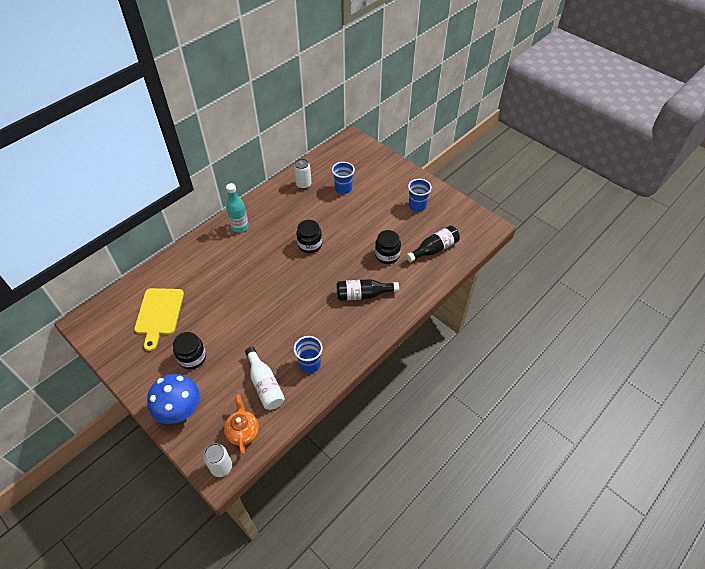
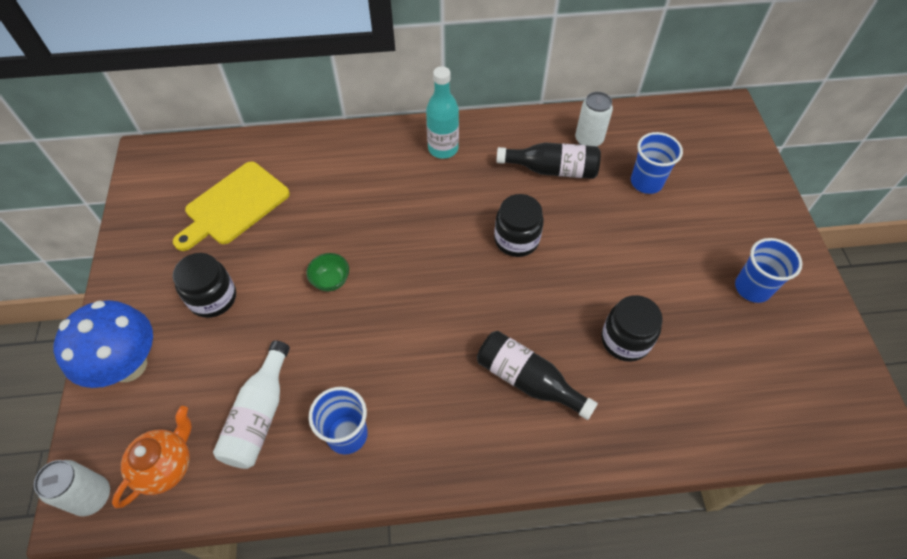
camera: 40 degrees right, 5 degrees up
black bottle [406,226,460,262] -> black bottle moved to [496,142,601,179]
none -> green bowl [306,253,349,291]

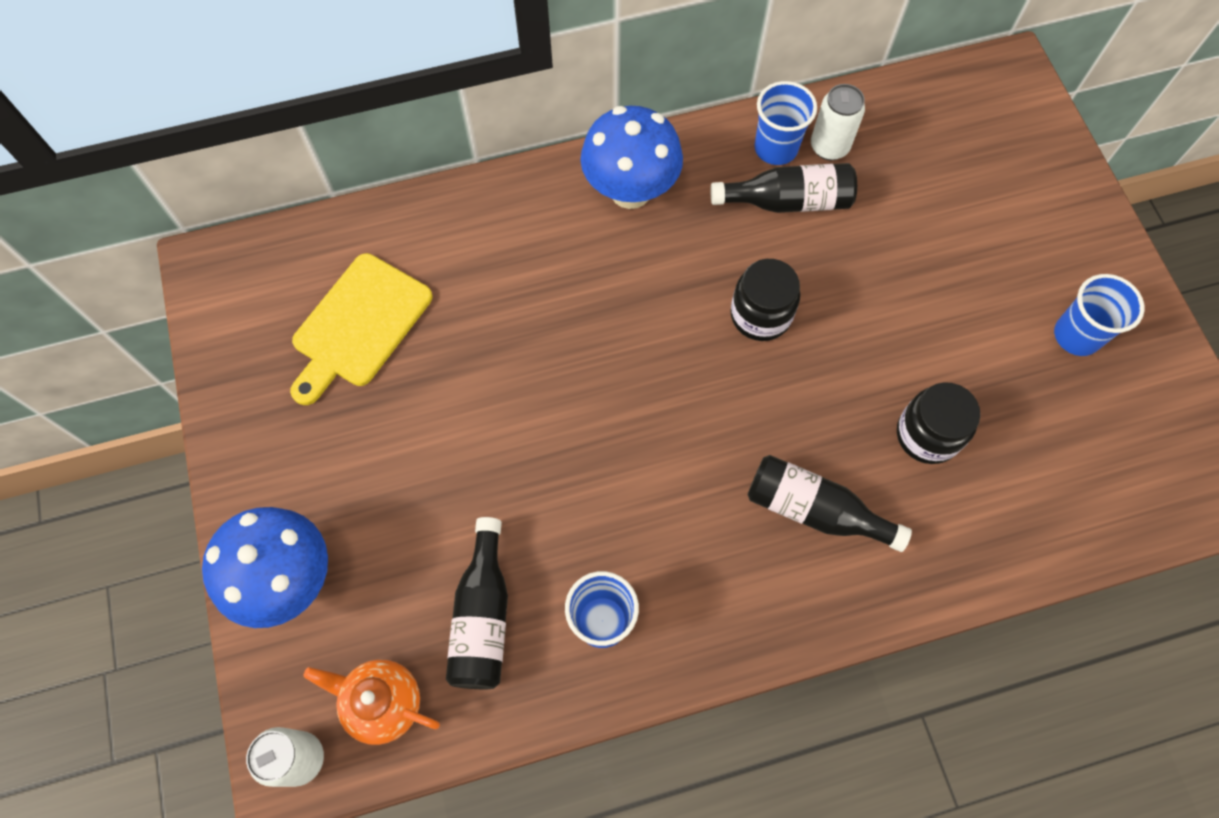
camera: 10 degrees left, 10 degrees up
orange teapot [112,406,192,508] -> orange teapot turned 90 degrees counterclockwise [303,660,440,745]
black jar [173,253,236,318] -> none
white bottle [213,340,290,469] -> black bottle [446,517,508,689]
green bowl [306,253,349,291] -> none
turquoise bottle [426,66,459,159] -> blue mushroom [581,106,683,209]
blue cup [631,132,683,194] -> blue cup moved to [754,81,817,165]

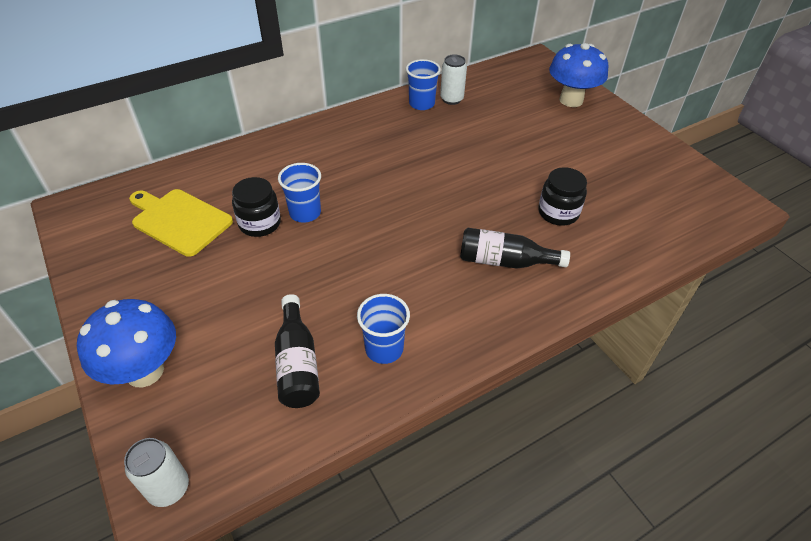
camera: 15 degrees left, 20 degrees down
yellow cutting board [290,253,432,405] -> yellow cutting board turned 105 degrees clockwise [129,189,233,257]
orange teapot [303,660,440,745] -> none
blue mushroom [581,106,683,209] -> blue mushroom moved to [549,43,608,107]
black bottle [711,163,857,213] -> none
black jar [730,259,800,341] -> black jar moved to [232,177,281,237]
blue cup [1054,274,1145,356] -> blue cup moved to [278,163,321,223]

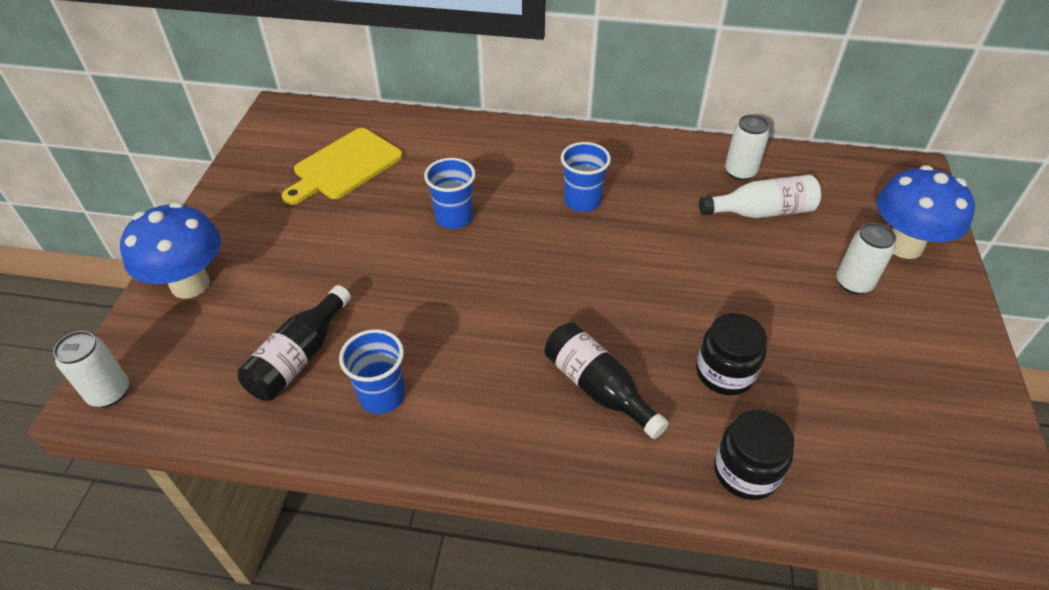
camera: 40 degrees right, 0 degrees up
yellow cutting board [129,189,233,257] -> yellow cutting board turned 120 degrees counterclockwise [282,128,403,205]
black jar [232,177,281,237] -> black jar moved to [714,410,794,500]
blue cup [406,59,441,110] -> blue cup moved to [561,142,611,212]
none -> white bottle [699,175,821,218]
none -> white can [836,223,896,295]

